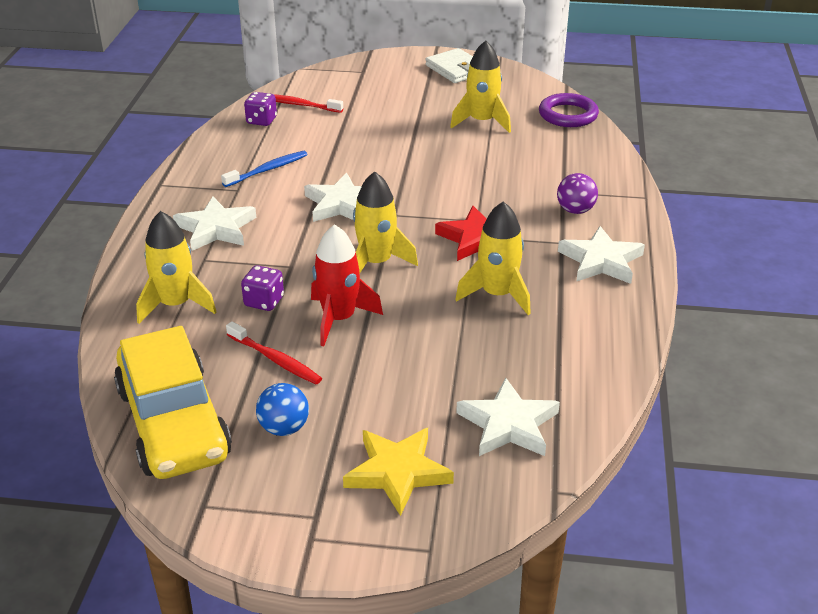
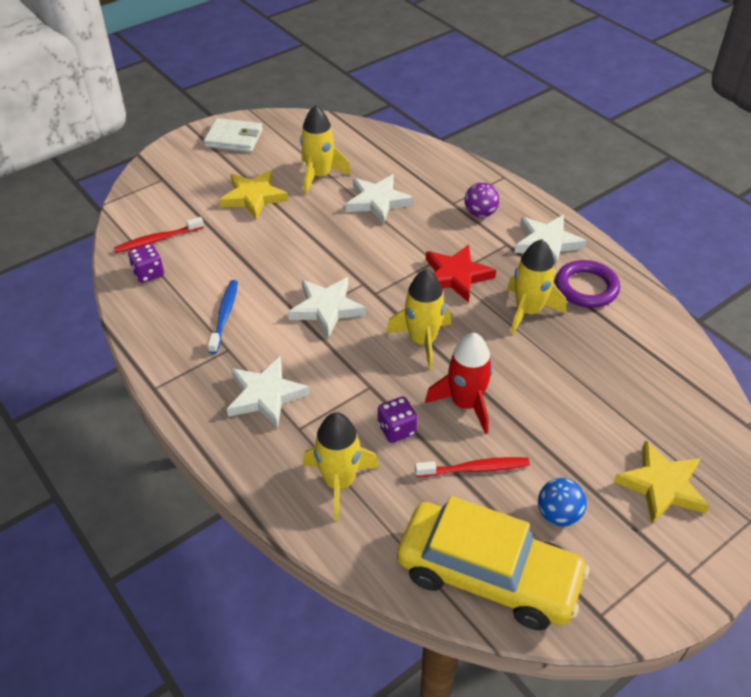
camera: 45 degrees left, 10 degrees up
white star [456,378,560,456] -> white star moved to [346,175,413,224]
purple ring [539,93,599,127] -> purple ring moved to [556,260,620,308]
none -> yellow star [219,170,288,219]

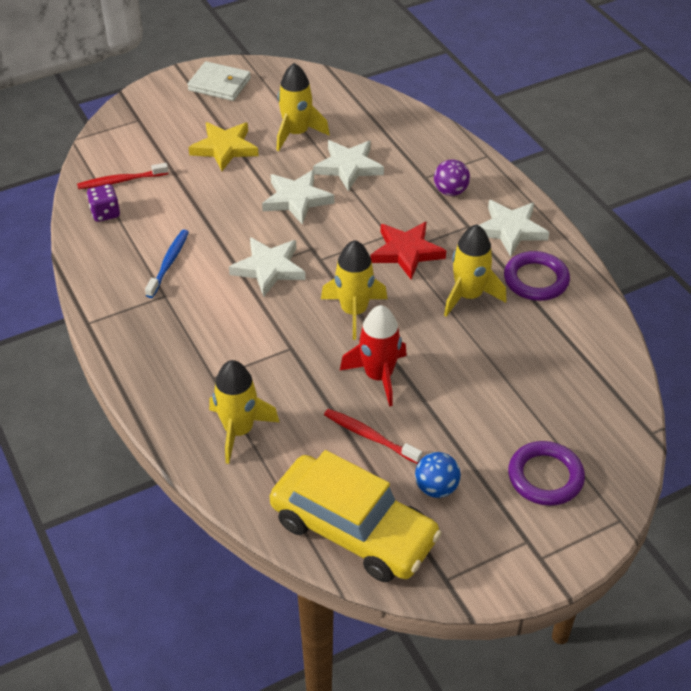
camera: 10 degrees right, 0 degrees up
white star [227,356,310,428] -> white star moved to [262,170,334,225]
purple dice [378,397,417,443] -> none
red toothbrush [415,457,530,477] -> red toothbrush turned 150 degrees counterclockwise [324,409,422,464]
yellow star [614,440,710,524] -> purple ring [508,441,585,506]

